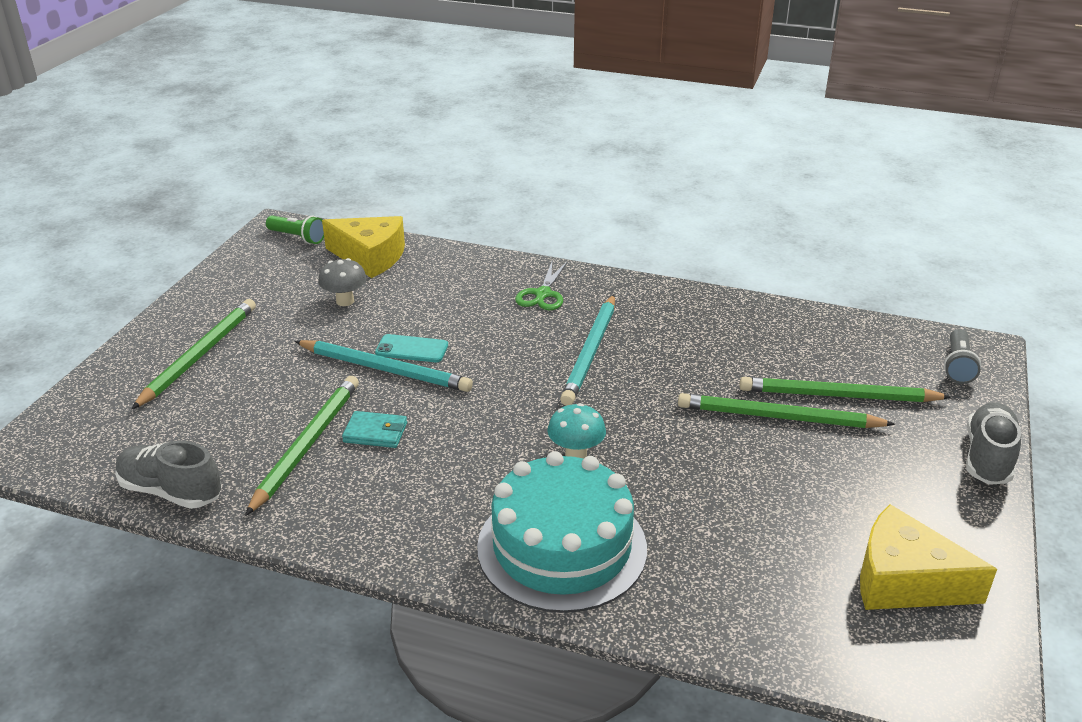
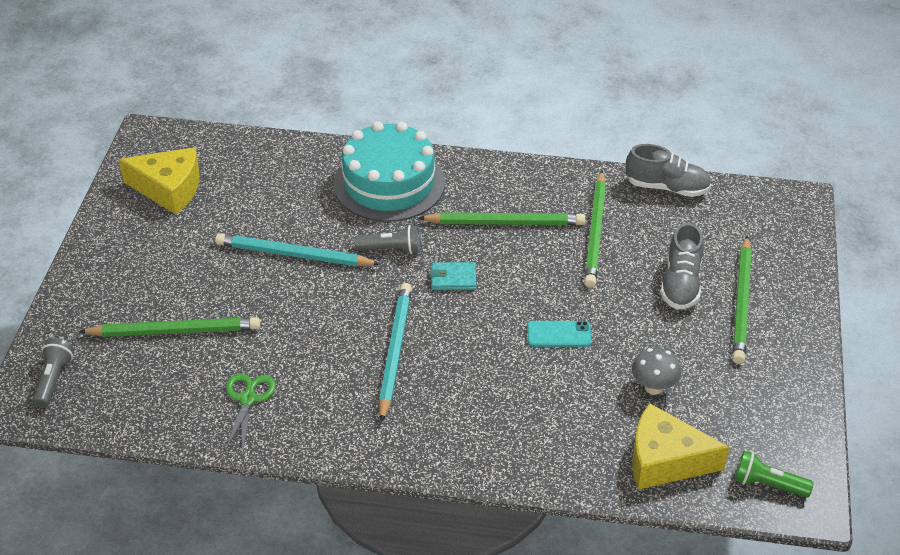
camera: 170 degrees right, 10 degrees up
turquoise pencil [294,340,473,392] -> turquoise pencil moved to [215,233,380,266]
turquoise wallet [342,411,407,448] -> turquoise wallet moved to [430,262,476,290]
green scissors [515,262,567,310] -> green scissors moved to [225,373,276,451]
turquoise mushroom [547,403,606,459] -> grey flashlight [355,225,420,254]
green pencil [678,393,895,428] -> green pencil moved to [418,213,585,225]
grey shoe [966,402,1021,485] -> grey shoe moved to [660,223,704,310]

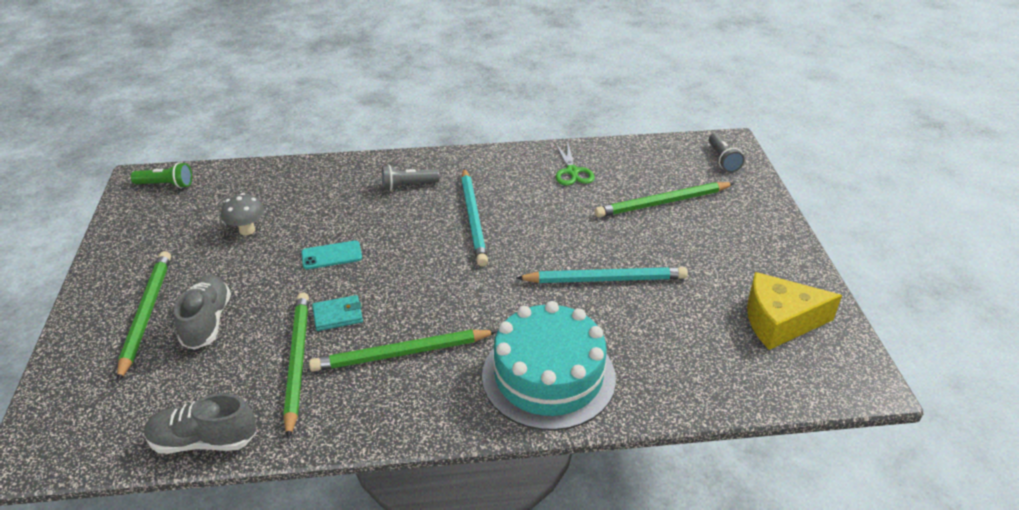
camera: 165 degrees right, 5 degrees down
grey flashlight [355,225,420,254] -> grey flashlight moved to [382,165,439,191]
turquoise wallet [430,262,476,290] -> turquoise wallet moved to [312,295,363,331]
yellow cheese [632,403,729,490] -> none

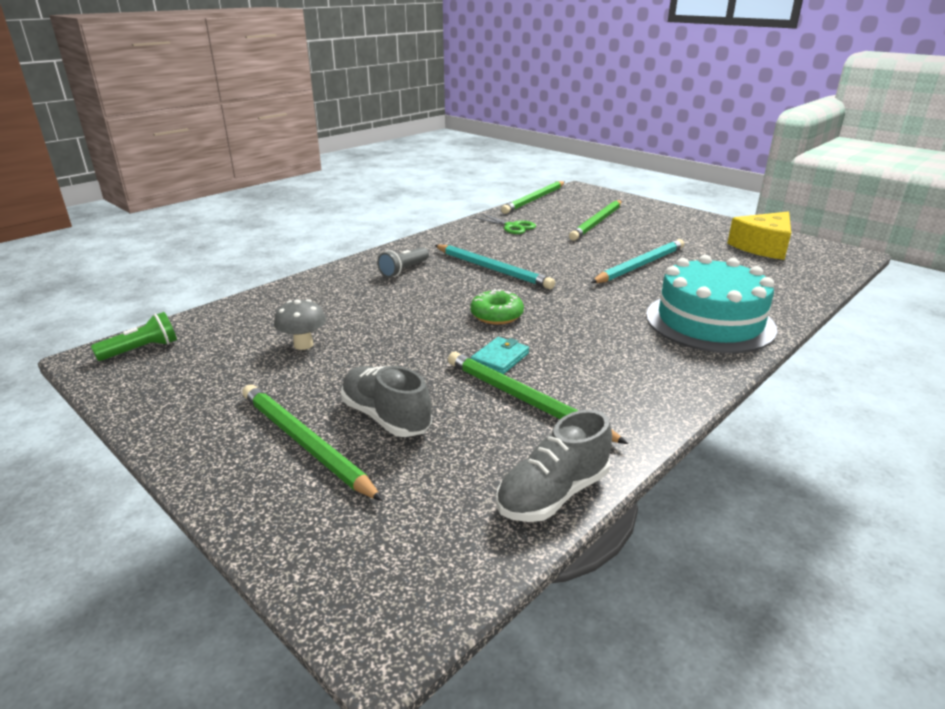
camera: 40 degrees left, 10 degrees down
turquoise phone [301,240,362,269] -> none
green pencil [309,330,497,372] -> green pencil moved to [501,181,565,214]
grey flashlight [709,133,745,172] -> none
none -> green donut [470,289,524,325]

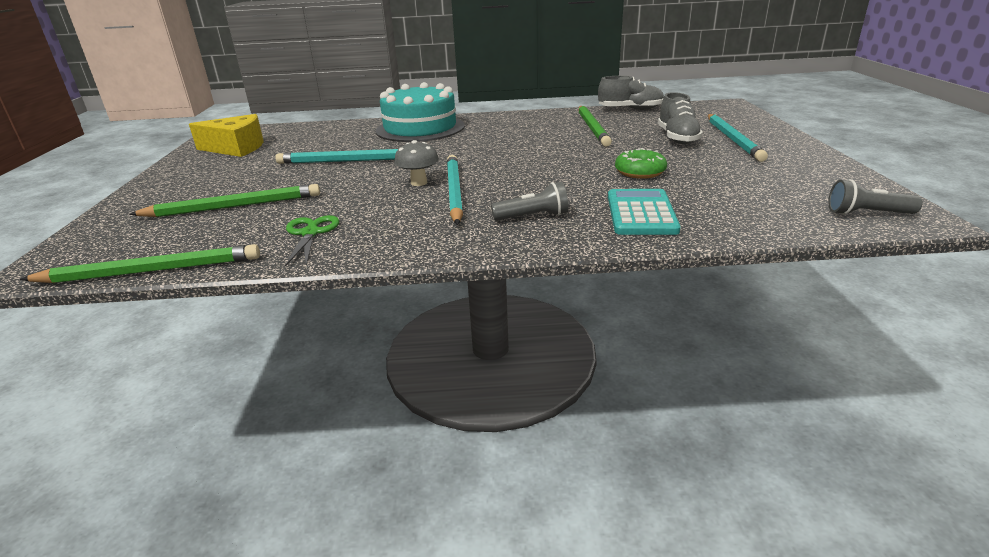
camera: 135 degrees left, 0 degrees up
green flashlight [91,312,177,361] -> grey flashlight [828,179,923,215]
green pencil [243,384,383,501] -> turquoise pencil [708,114,768,162]
grey mushroom [274,299,326,350] -> grey mushroom moved to [394,140,439,186]
green donut [470,289,524,325] -> green donut moved to [615,148,667,179]
turquoise wallet [471,337,529,374] -> none
none -> turquoise calculator [608,189,681,235]

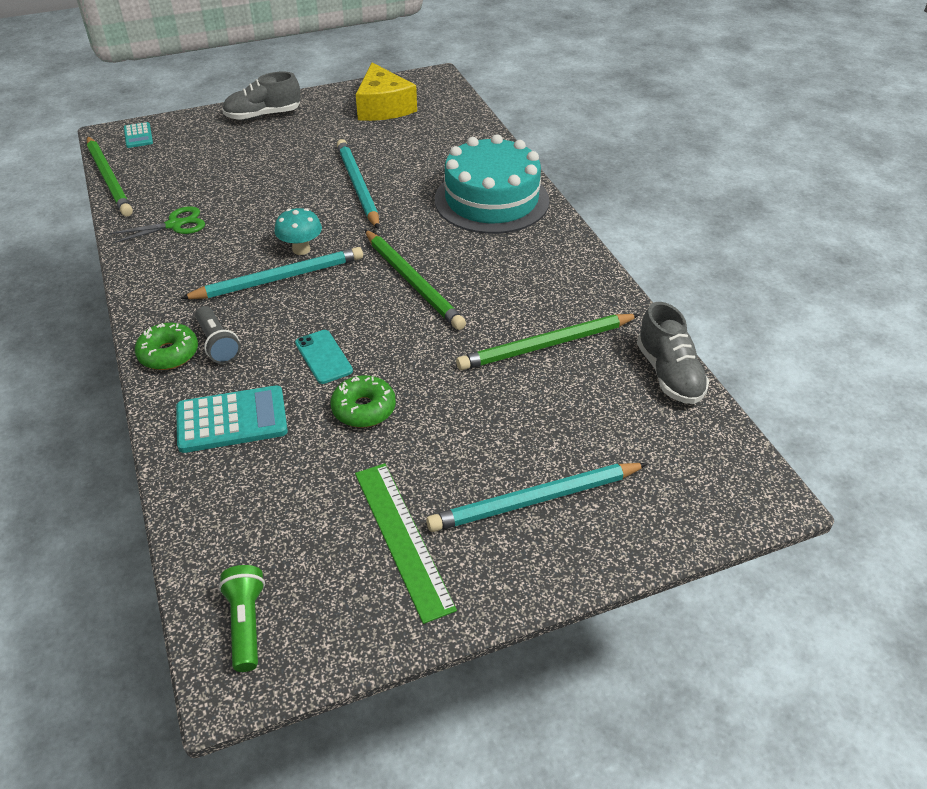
camera: 70 degrees right, 15 degrees up
green pencil [129,184,320,217] -> green pencil moved to [364,229,466,330]
grey mushroom [394,140,439,186] -> turquoise mushroom [274,208,322,255]
grey shoe [658,92,703,144] -> grey shoe moved to [222,72,301,120]
grey flashlight [828,179,923,215] -> green flashlight [219,565,265,672]
none -> turquoise calculator [124,122,153,148]
none -> green donut [135,323,198,370]
none -> turquoise phone [295,330,353,384]
none -> green ruler [355,463,457,624]

